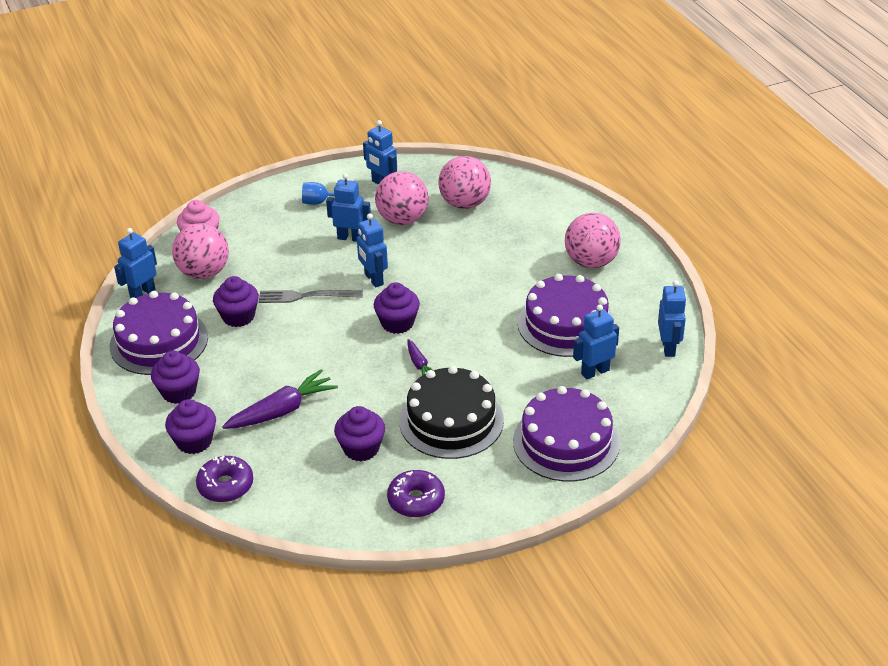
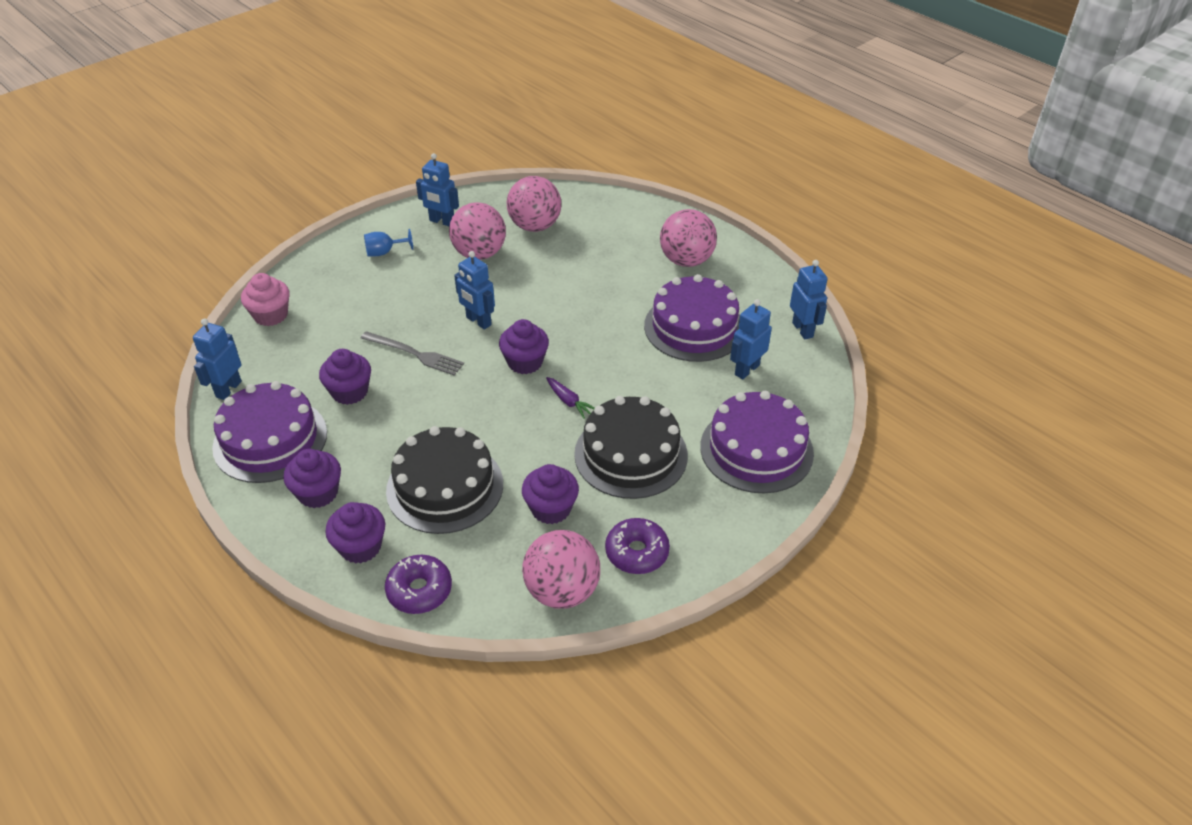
camera: 20 degrees left, 5 degrees up
pink ball [172,223,229,279] -> pink ball moved to [522,530,600,609]
purple carrot [222,369,338,429] -> black cake [386,426,503,534]
grey fork [259,290,363,303] -> grey fork turned 135 degrees counterclockwise [361,331,464,376]
blue robot [326,173,371,242] -> none

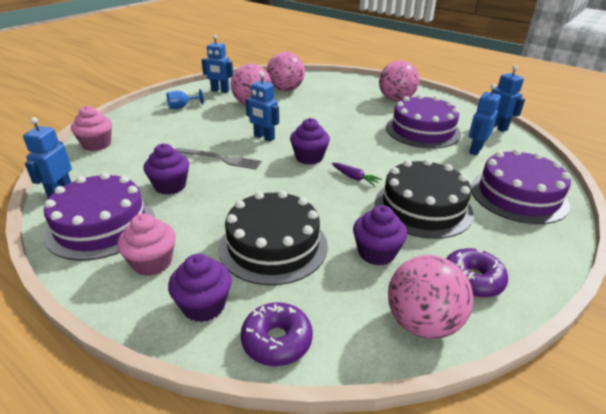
camera: 10 degrees left, 10 degrees down
purple cupcake [283,449,341,508] -> pink cupcake [117,214,176,276]

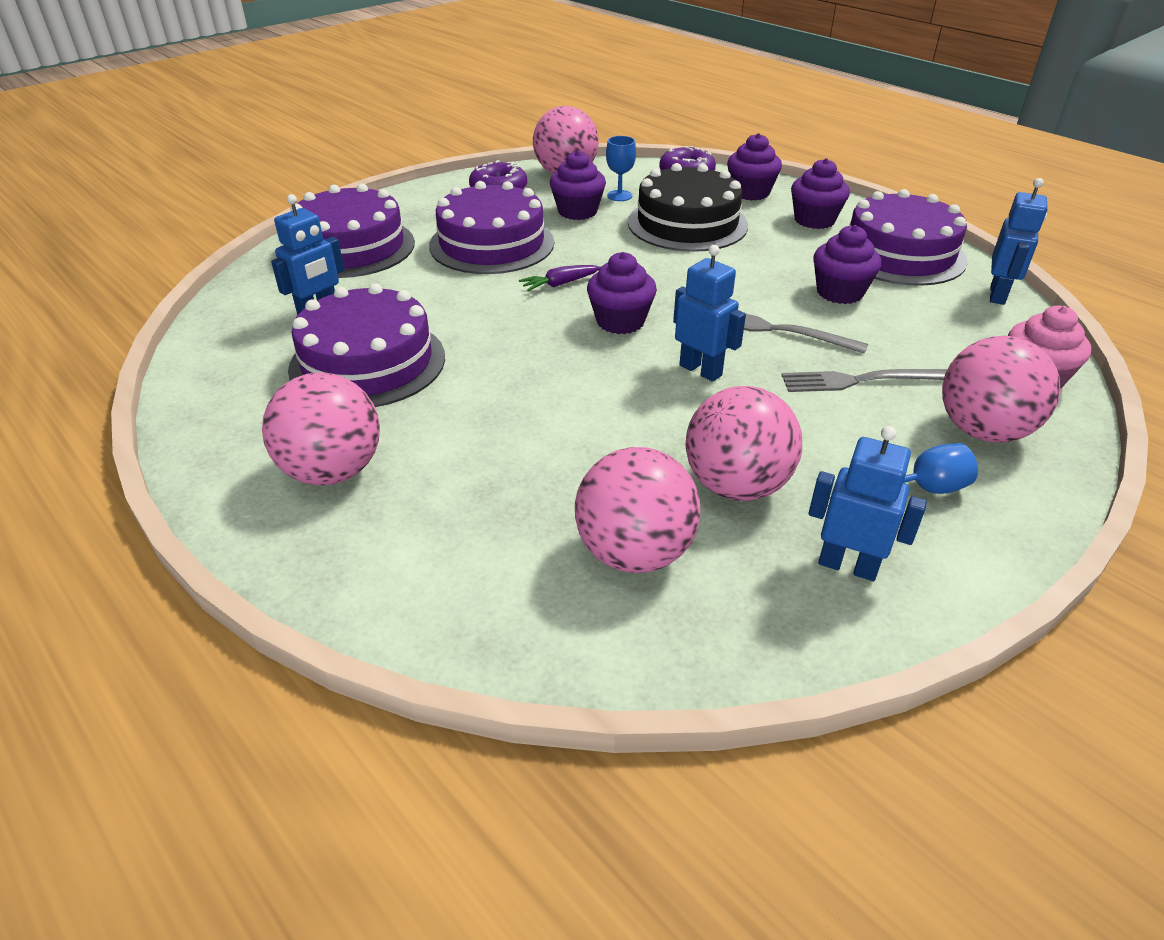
camera: 170 degrees left, 5 degrees up
pink cupcake [117,214,176,276] -> purple cupcake [791,158,850,229]
purple carrot [332,163,382,186] -> purple carrot turned 75 degrees counterclockwise [519,265,601,291]
black cake [375,159,473,239] -> purple cake [429,181,554,274]
blue robot [493,65,525,132] -> none
none -> blue goblet [606,136,636,201]
none -> grey fork [781,369,948,392]
none -> pink ball [942,336,1060,442]

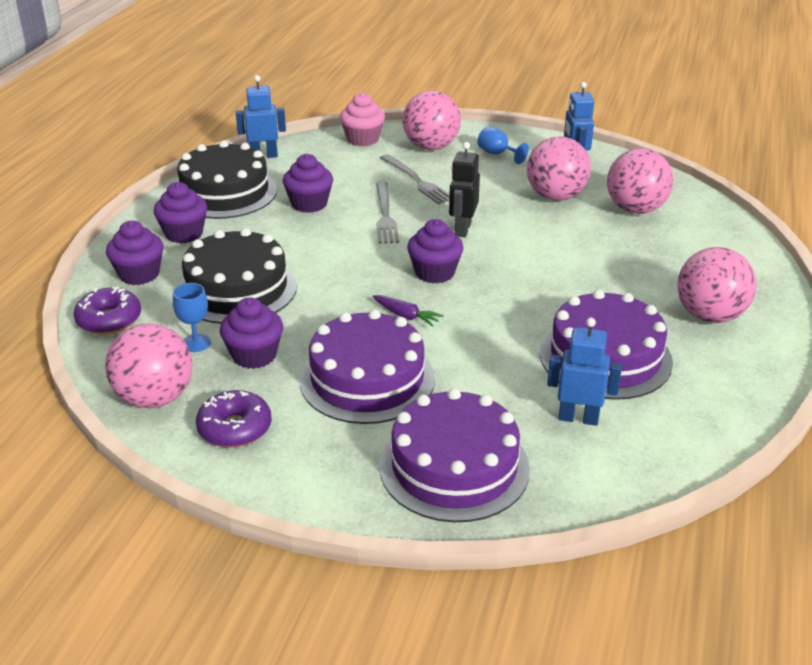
camera: 120 degrees left, 5 degrees down
blue robot [673,245,746,382] -> black robot [449,142,480,237]
purple cake [849,189,968,286] -> black cake [177,140,277,219]

